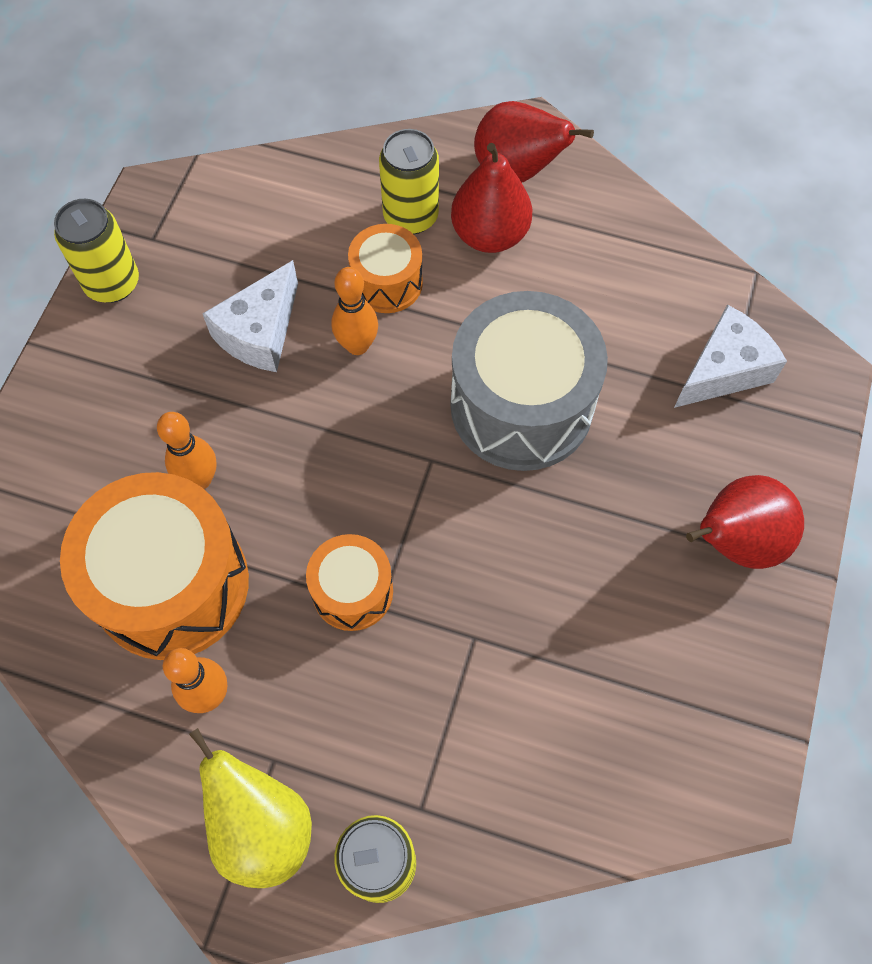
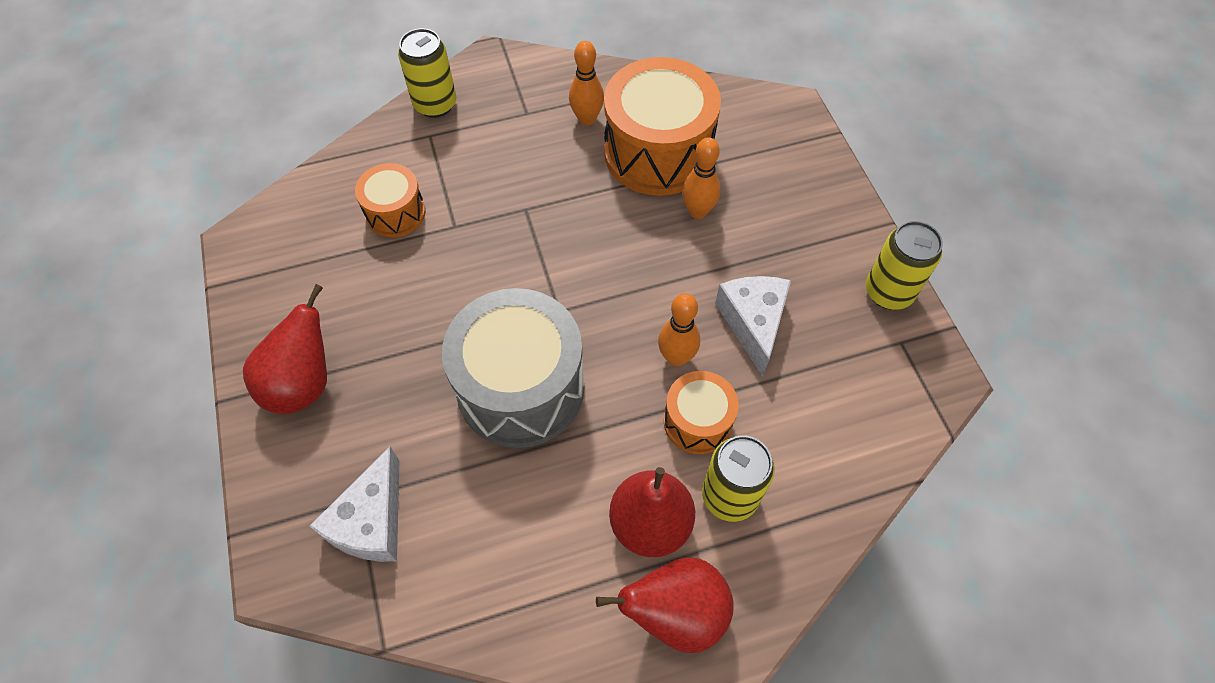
camera: 145 degrees right, 5 degrees down
yellow pear [189,728,312,888] -> none
orange drum [306,534,393,631] -> orange drum moved to [355,163,426,238]

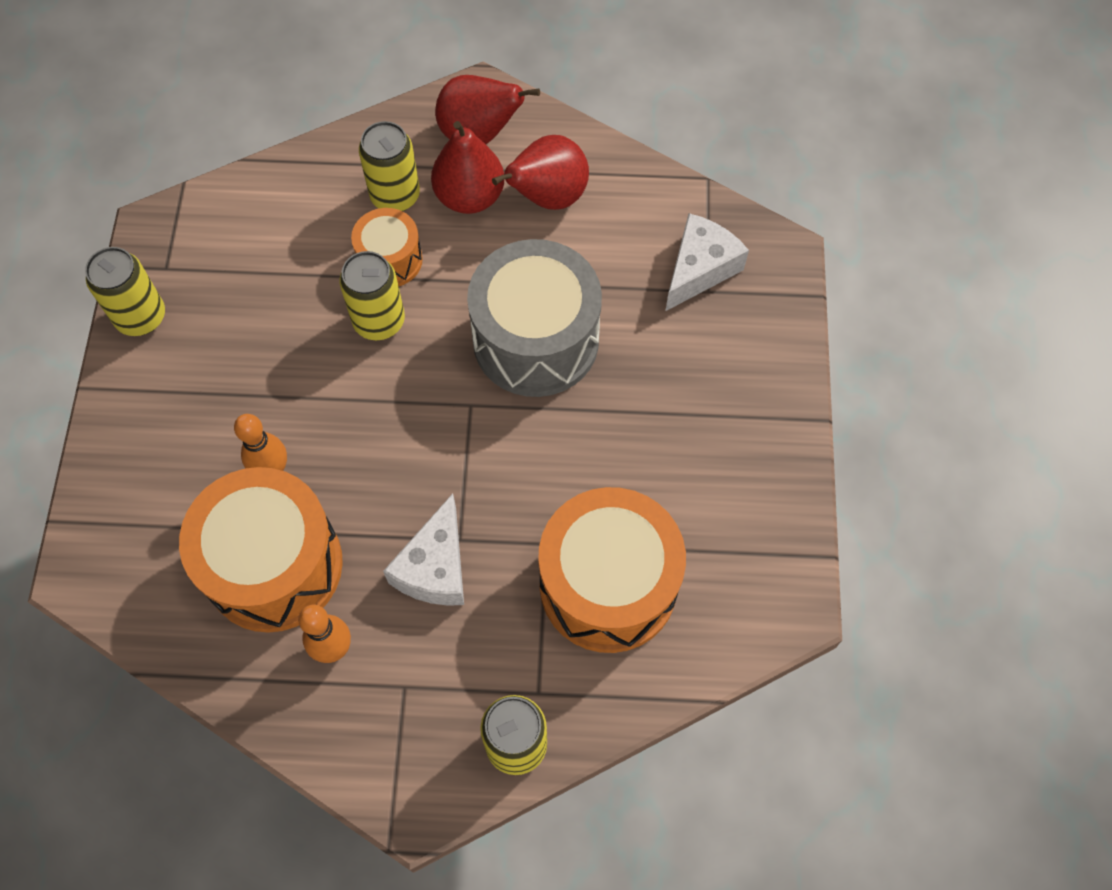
camera: 160 degrees left, 5 degrees up
red pear [243,284,327,414] -> red pear moved to [492,135,589,210]
orange drum [355,163,426,238] -> orange drum [538,487,686,653], size x1.90
orange bowling pin [658,293,700,367] -> yellow can [339,251,405,340]
white cheese [715,276,791,377] -> white cheese moved to [383,493,464,606]

